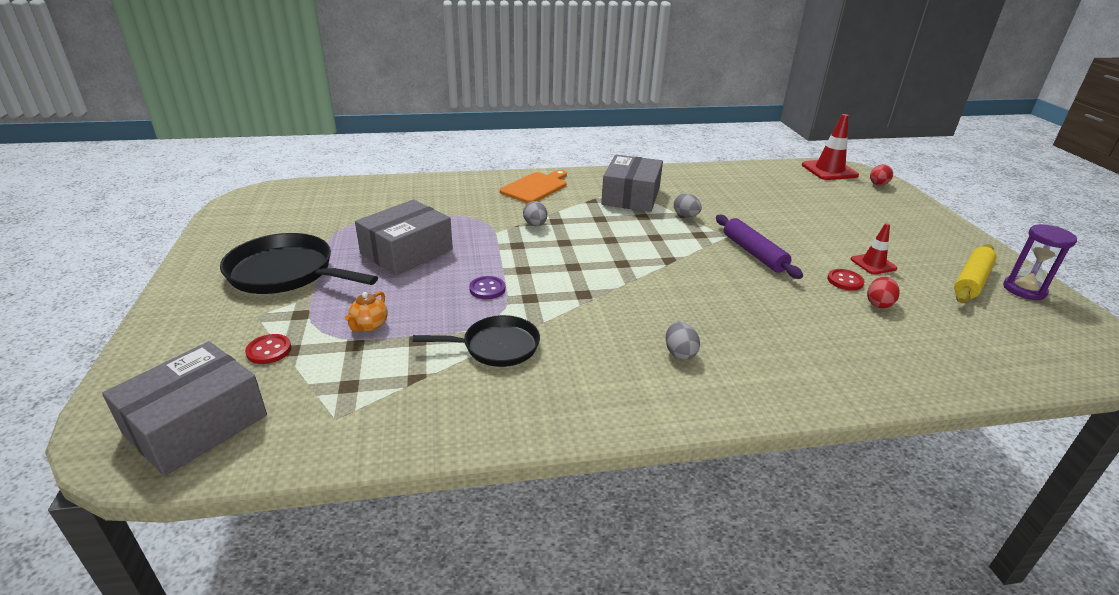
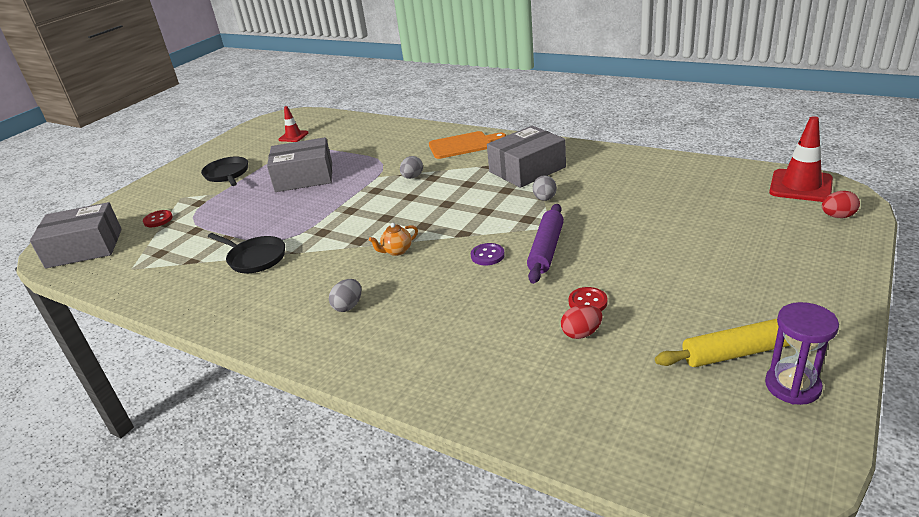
camera: 45 degrees right, 0 degrees up
black pan [220,233,378,294] -> black pan [201,157,248,186], size x0.63
orange teapot [345,291,388,332] -> orange teapot moved to [369,223,418,256]
purple button [469,276,505,299] -> purple button moved to [471,243,505,266]
red traffic cone [851,223,897,275] -> red traffic cone moved to [278,106,308,142]

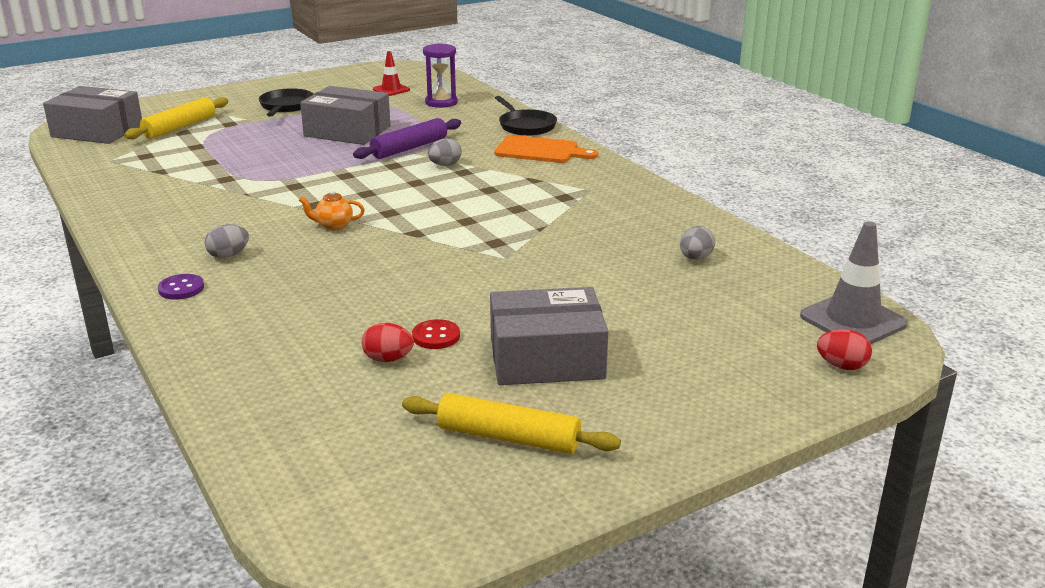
camera: 25 degrees right, 5 degrees down
red button [143,210,173,227] -> yellow rolling pin [124,97,228,139]
black pan [208,233,285,273] -> black pan moved to [495,96,557,136]
purple button [471,243,505,266] -> purple button moved to [158,274,204,300]
grey box [487,126,566,188] -> grey box moved to [490,287,608,385]
purple rolling pin [527,204,564,284] -> purple rolling pin moved to [353,118,461,159]
grey egg [533,175,557,201] -> grey egg moved to [680,226,715,260]
purple hourglass [765,302,839,405] -> purple hourglass moved to [423,44,458,108]
red traffic cone [769,116,833,202] -> grey traffic cone [800,221,908,344]

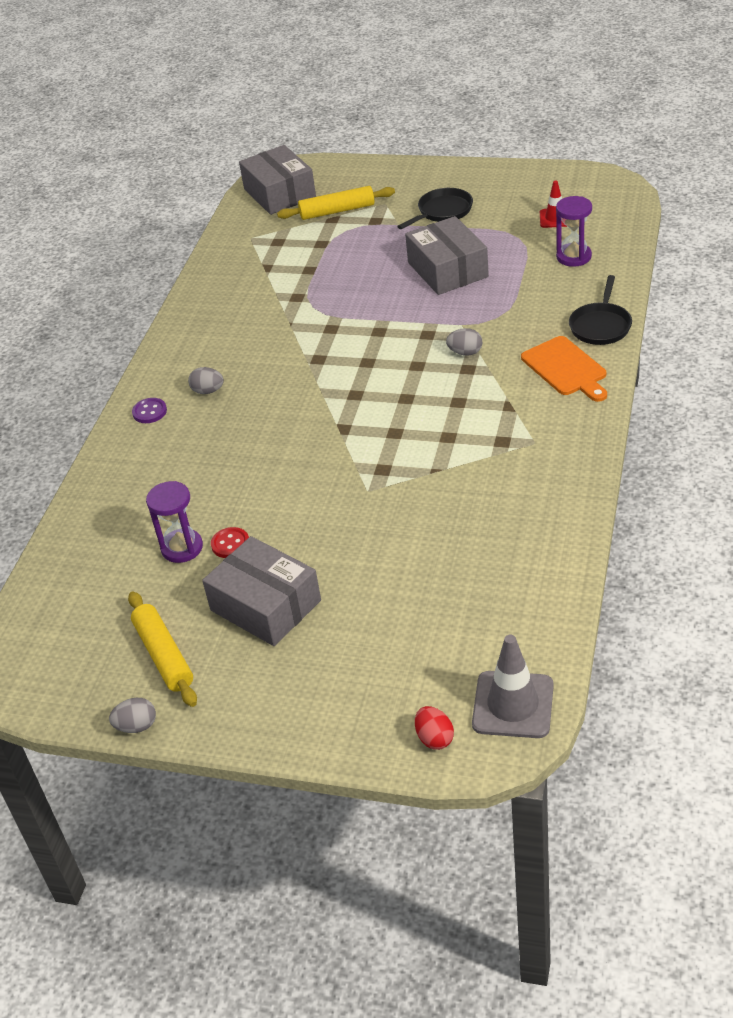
camera: 50 degrees right, 15 degrees up
orange teapot [299,189,365,230] -> none
purple rolling pin [353,118,461,159] -> none
red egg [362,323,414,362] -> purple hourglass [146,481,203,563]
grey egg [680,226,715,260] -> grey egg moved to [109,698,156,733]

